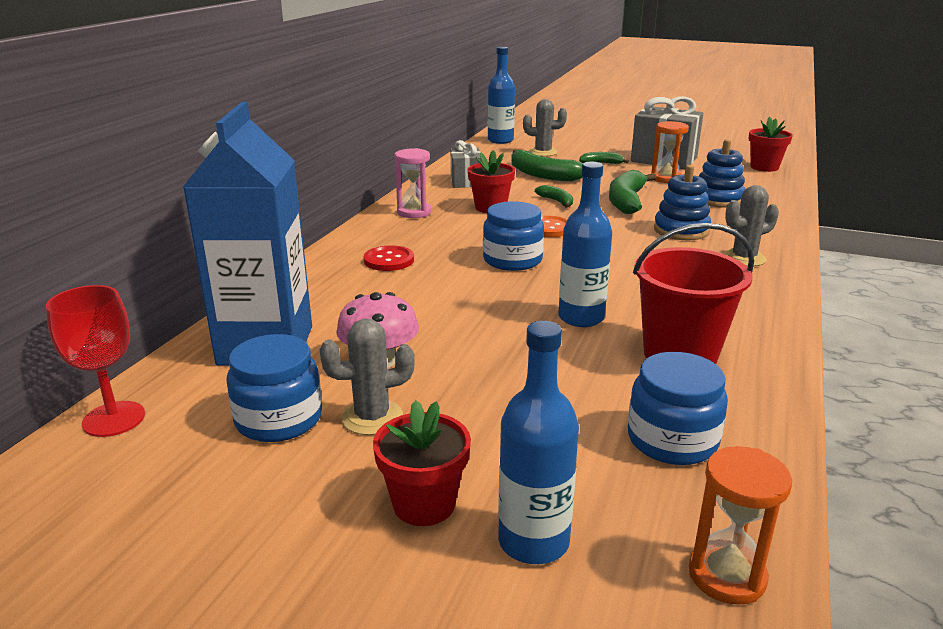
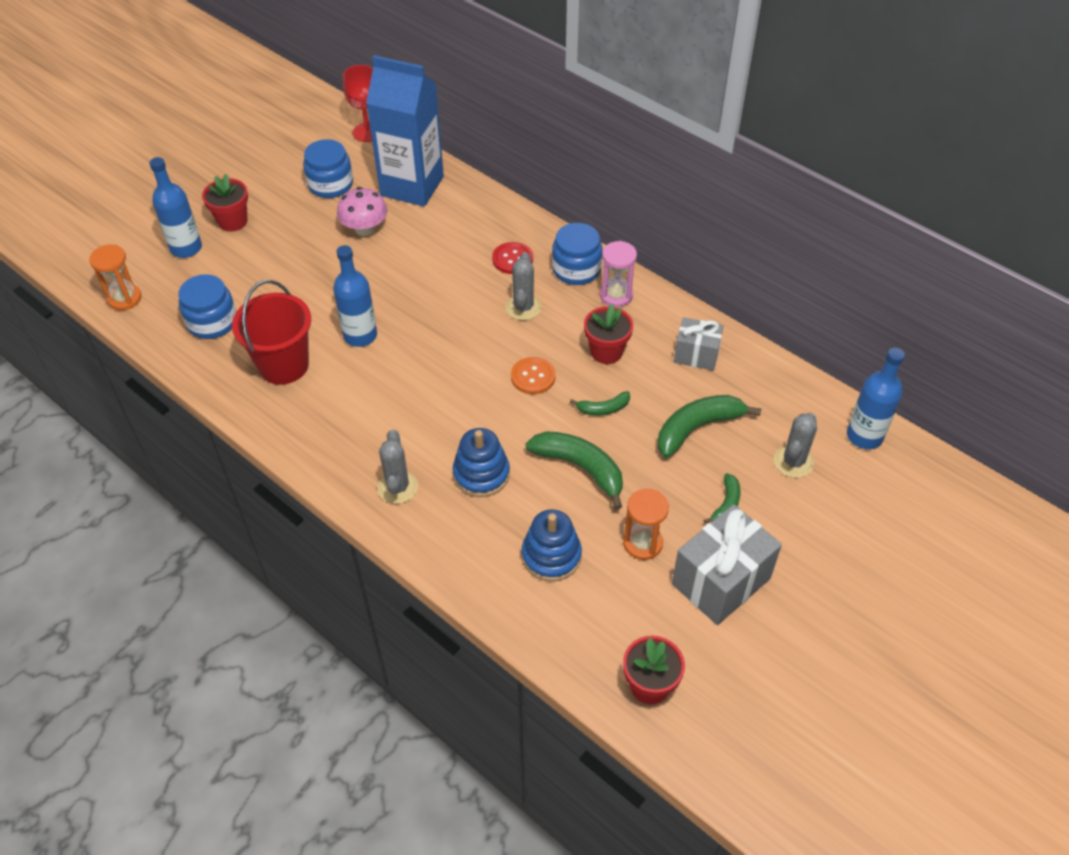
camera: 110 degrees right, 25 degrees up
grey cactus [320,318,415,435] -> grey cactus moved to [506,252,542,320]
blue jar [483,201,544,271] -> blue jar moved to [552,223,602,285]

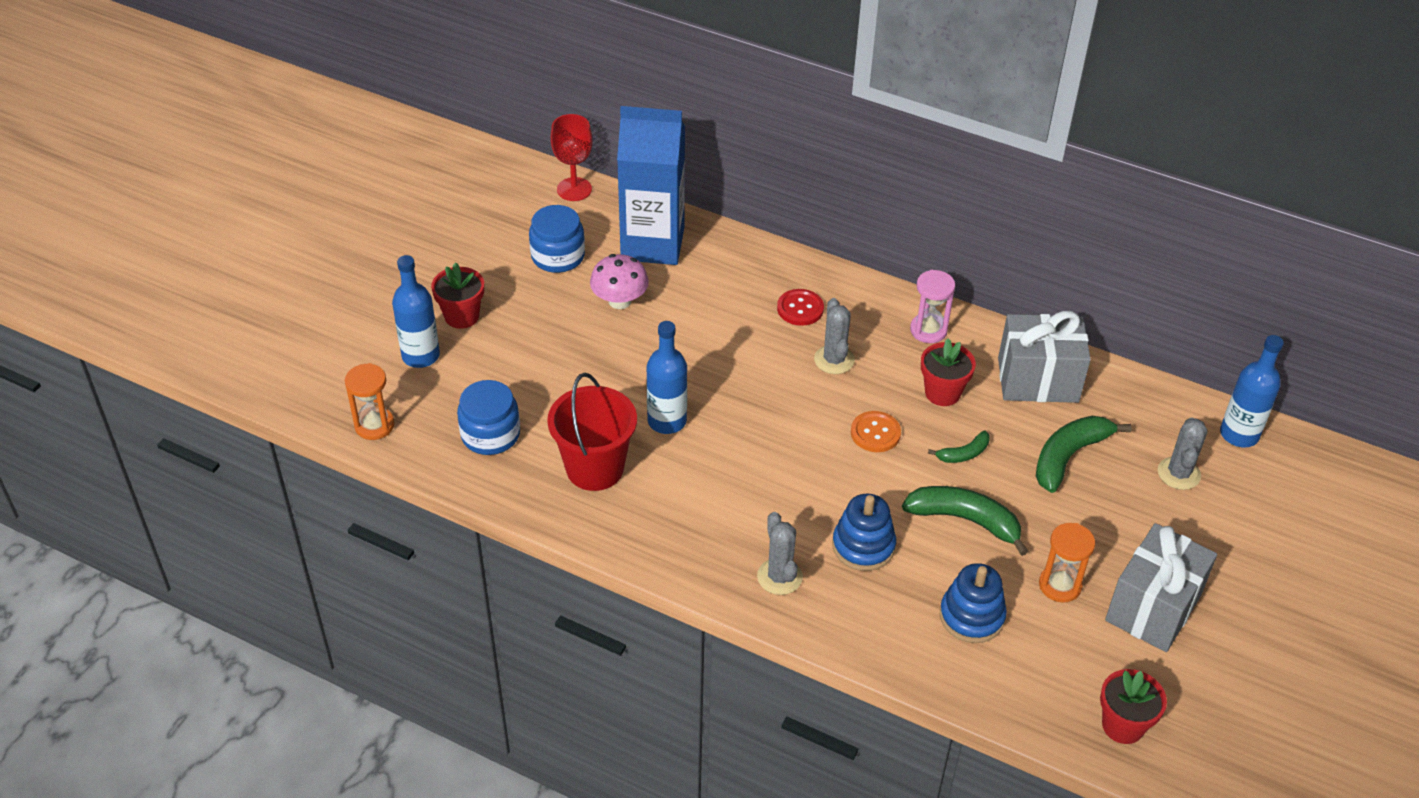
camera: 15 degrees left, 5 degrees down
blue jar [552,223,602,285] -> none
grey gift [674,317,723,371] -> grey gift [998,311,1091,403], size x1.69
green banana [704,473,740,524] -> none

